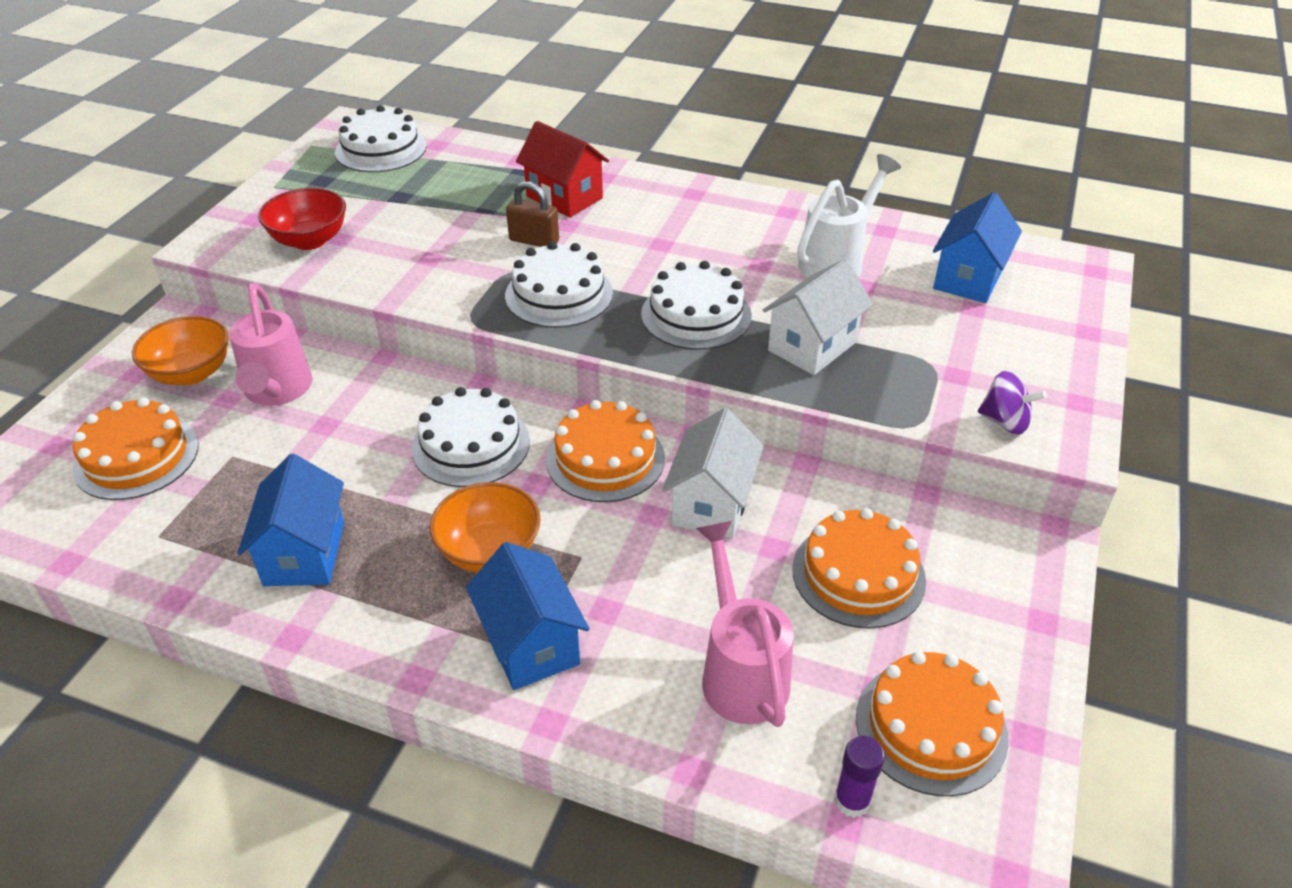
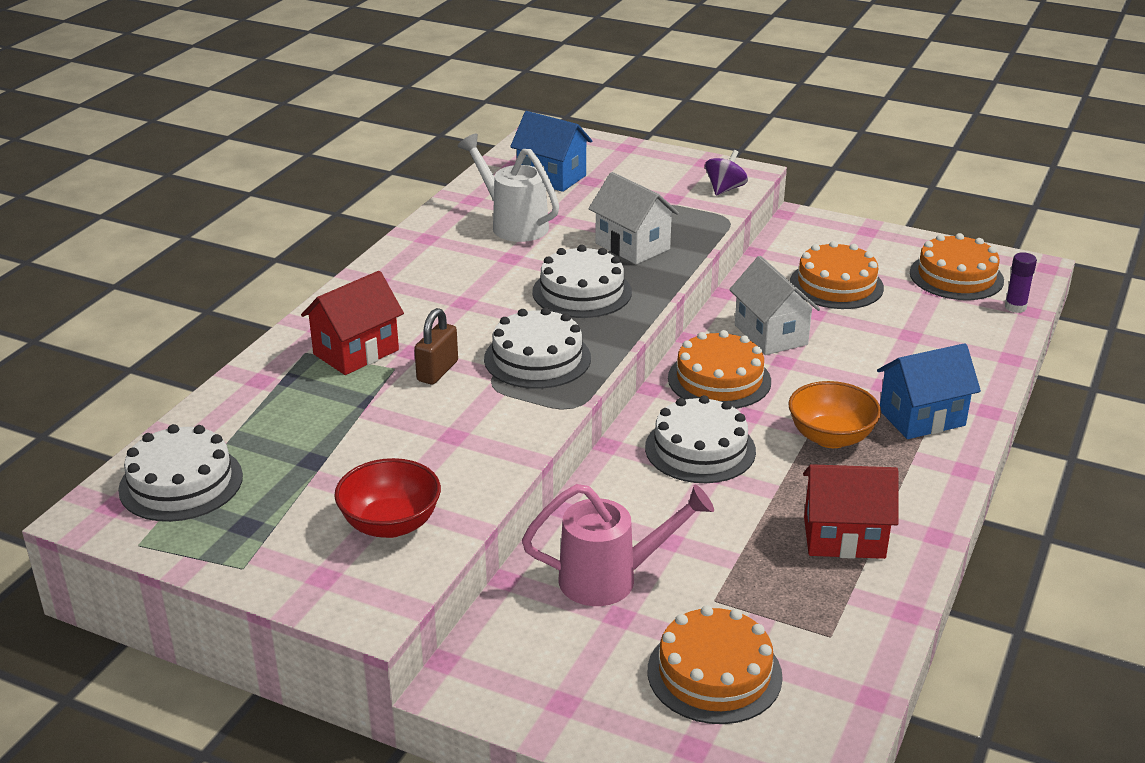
camera: 85 degrees left, 10 degrees down
orange bowl [132,316,229,385] -> none
blue house [237,454,344,586] -> red house [803,464,898,559]
white house [662,408,764,538] -> white house turned 45 degrees clockwise [729,256,820,355]
pink watering can [696,521,794,727] -> none

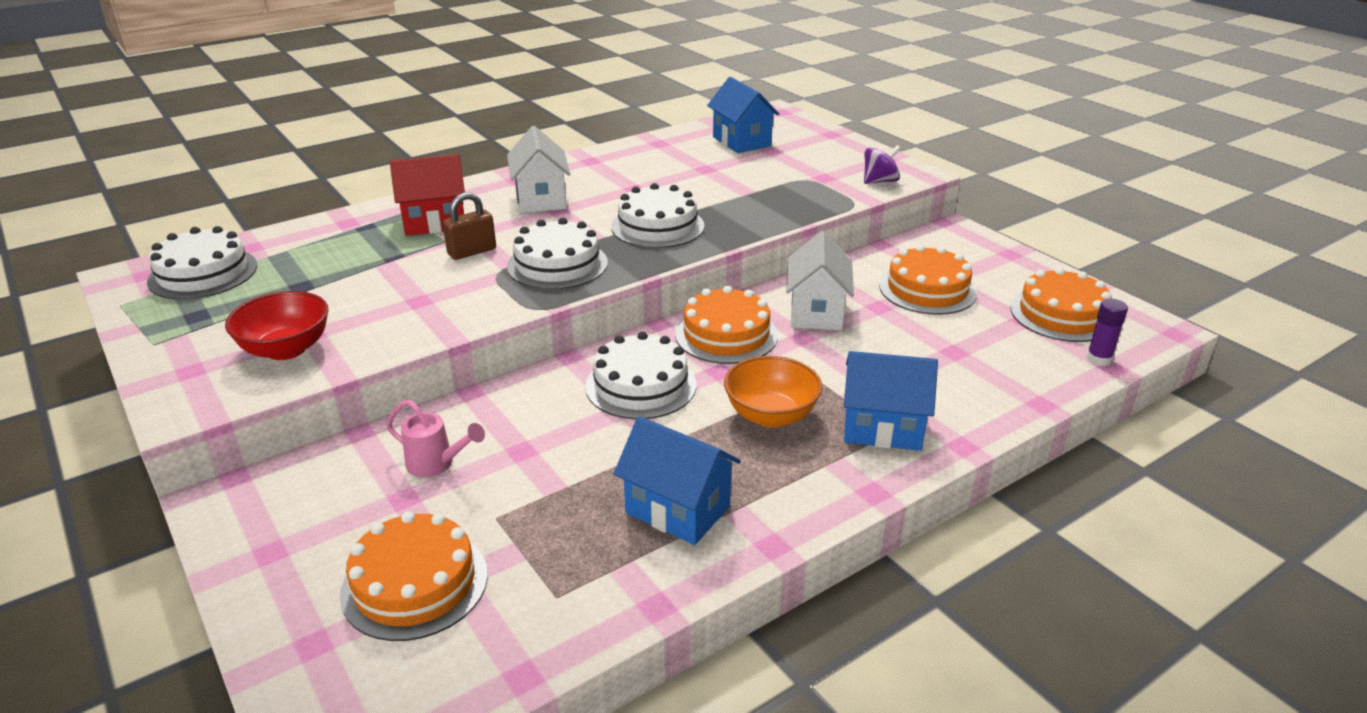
camera: 30 degrees right, 0 degrees up
white watering can [457,134,559,242] -> none
pink watering can [522,484,714,606] -> pink watering can [386,399,485,478], size x0.61
white house [588,172,679,264] -> white house moved to [507,126,571,213]
red house [803,464,898,559] -> blue house [614,416,741,545]

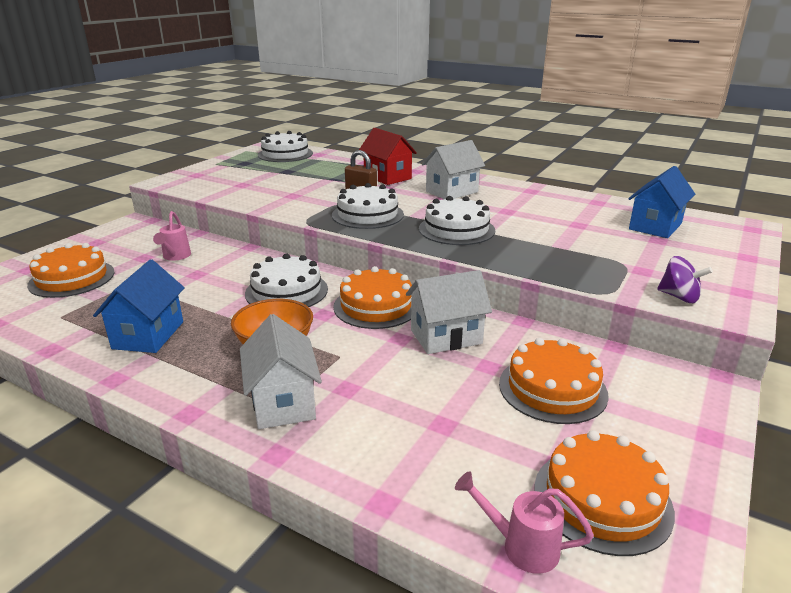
camera: 65 degrees right, 5 degrees down
red bowl [225,291,329,360] -> none
blue house [844,351,938,451] -> white house [240,314,322,429]
purple glue stick [1086,299,1128,366] -> pink watering can [455,471,594,574]

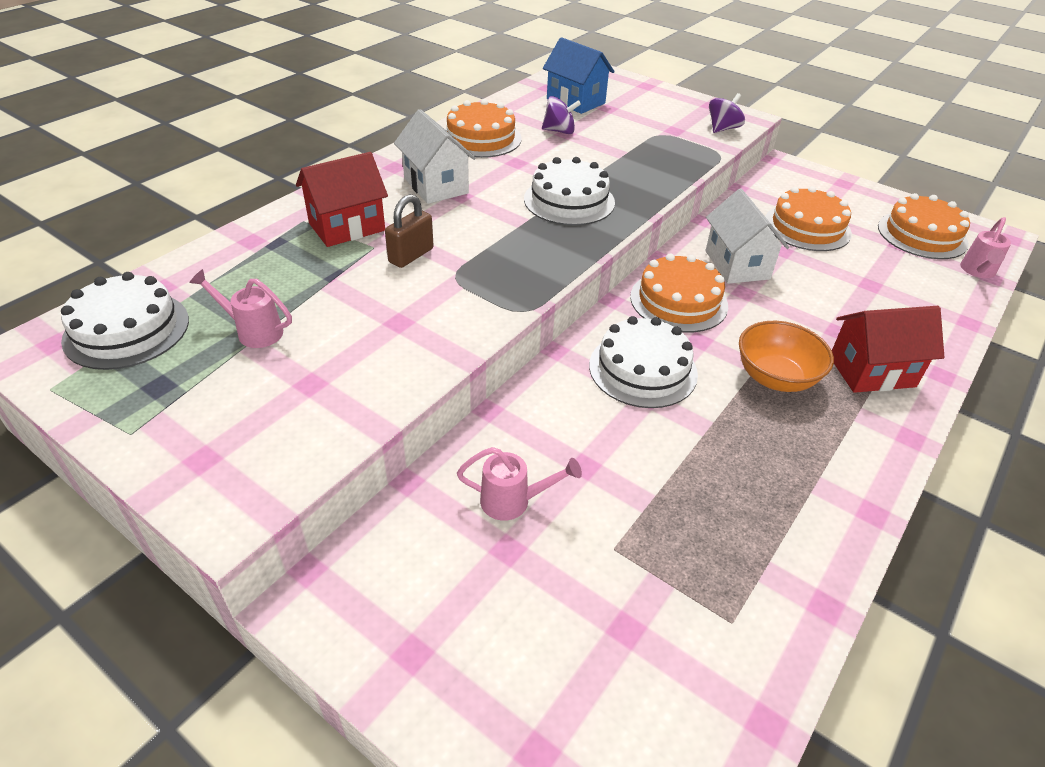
camera: 85 degrees left, 15 degrees up
orange cake [27,243,115,298] -> orange cake moved to [445,99,522,158]
blue house [93,259,185,353] -> none
white house [240,314,322,429] -> red house [832,306,944,393]
white cake [332,183,404,229] -> none
none -> pink watering can [189,269,292,348]
none -> purple spinning top [542,96,581,134]

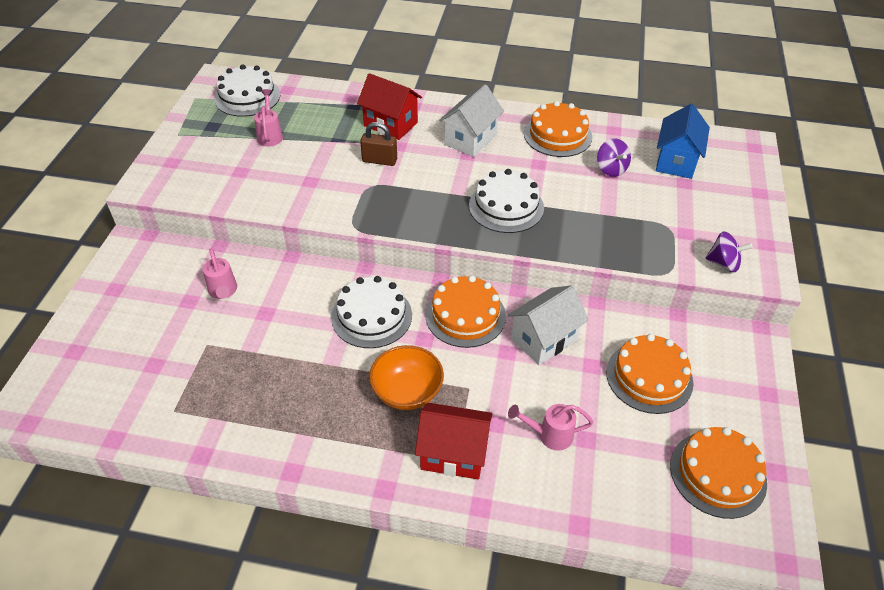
camera: 65 degrees right, 5 degrees up
red house [832,306,944,393] -> red house turned 45 degrees counterclockwise [415,403,492,479]
pink watering can [960,217,1011,278] -> pink watering can moved to [508,404,594,451]

